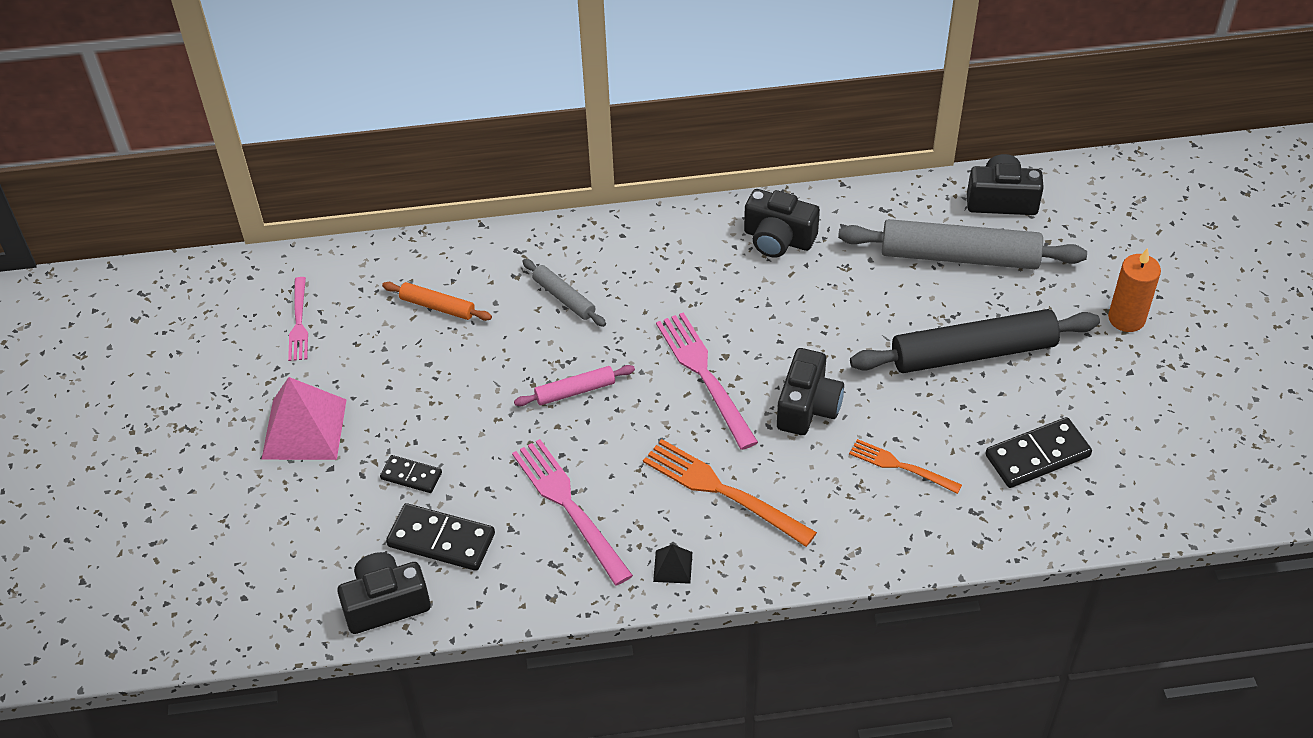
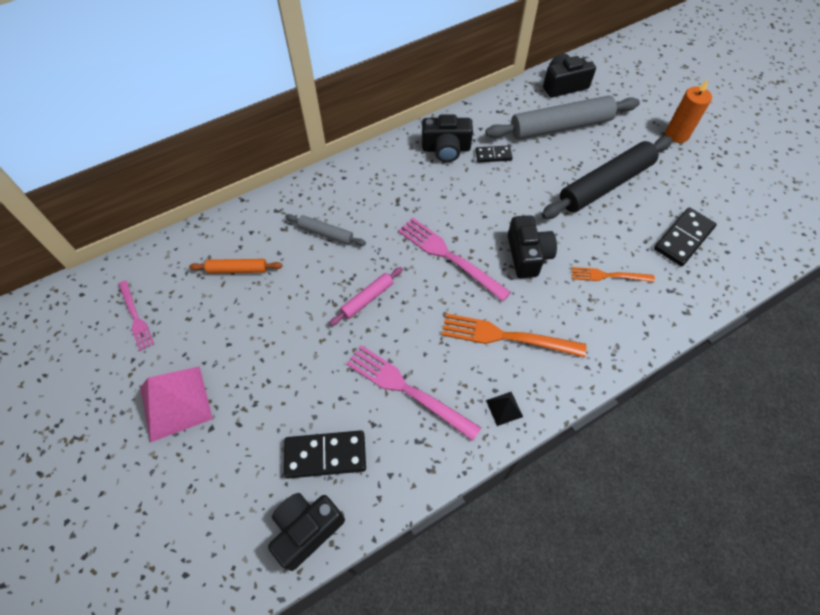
camera: 25 degrees left, 10 degrees up
black domino [380,455,442,493] -> black domino moved to [475,145,513,162]

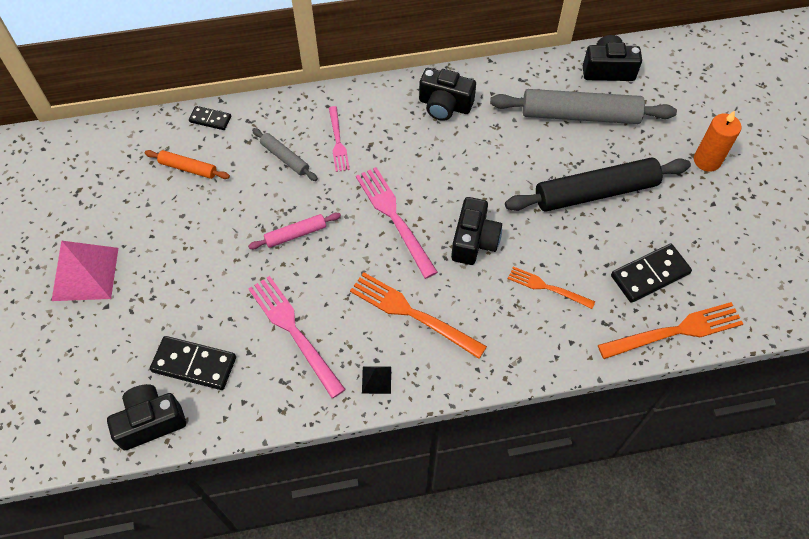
camera: 20 degrees right, 0 degrees up
pink fork [118,280,155,351] -> pink fork moved to [329,106,350,172]
black domino [475,145,513,162] -> black domino moved to [189,106,231,130]
none -> orange fork [598,302,743,359]

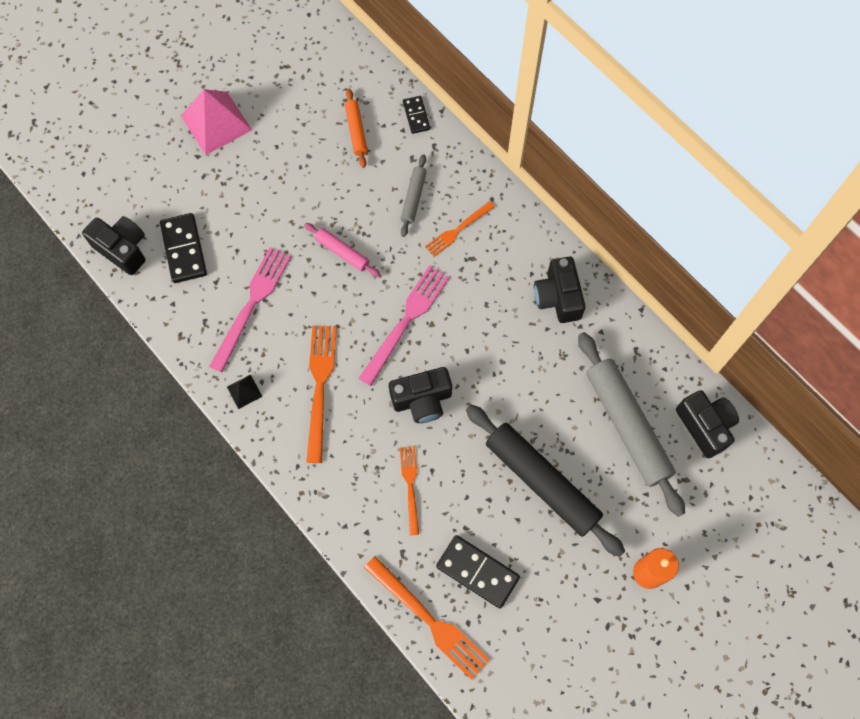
camera: 60 degrees right, 10 degrees up
pink fork [329,106,350,172] -> orange fork [425,201,495,257]

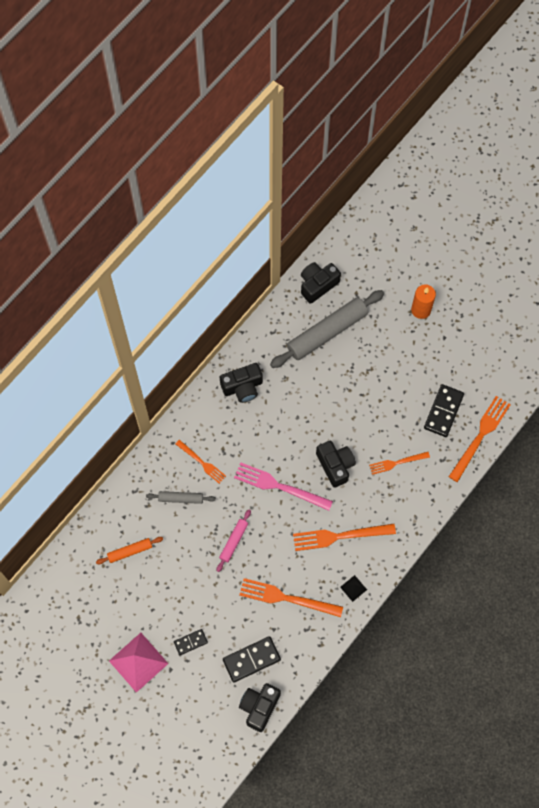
camera: 100 degrees left, 0 degrees up
pink fork [209,247,291,372] -> orange fork [240,578,343,617]
black domino [403,96,430,134] -> black domino moved to [174,629,208,655]
black rolling pin [466,404,625,557] -> none

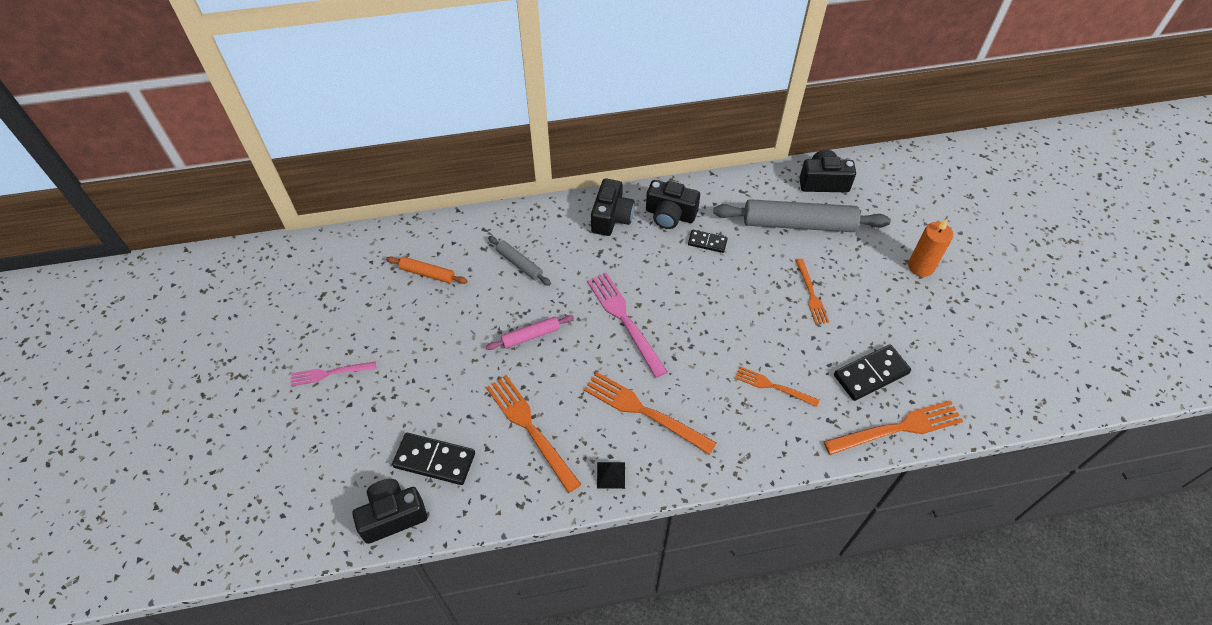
camera: 40 degrees right, 15 degrees down
pink pyramid [109,633,169,693] -> pink fork [291,361,376,386]
black domino [174,629,208,655] -> black domino moved to [688,230,728,253]
orange fork [176,440,226,484] -> orange fork moved to [795,259,829,325]
black camera [316,440,356,488] -> black camera moved to [591,178,635,236]

